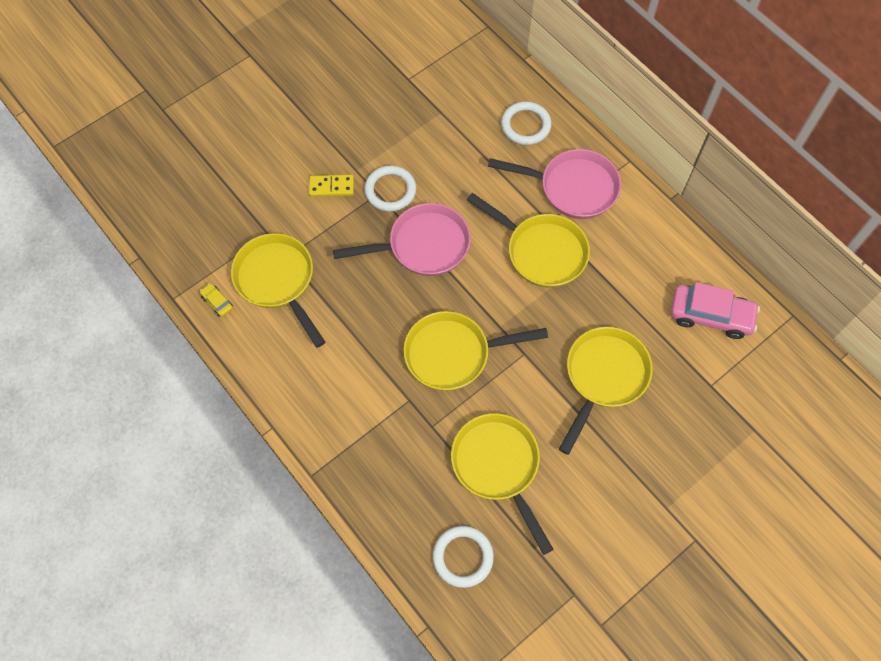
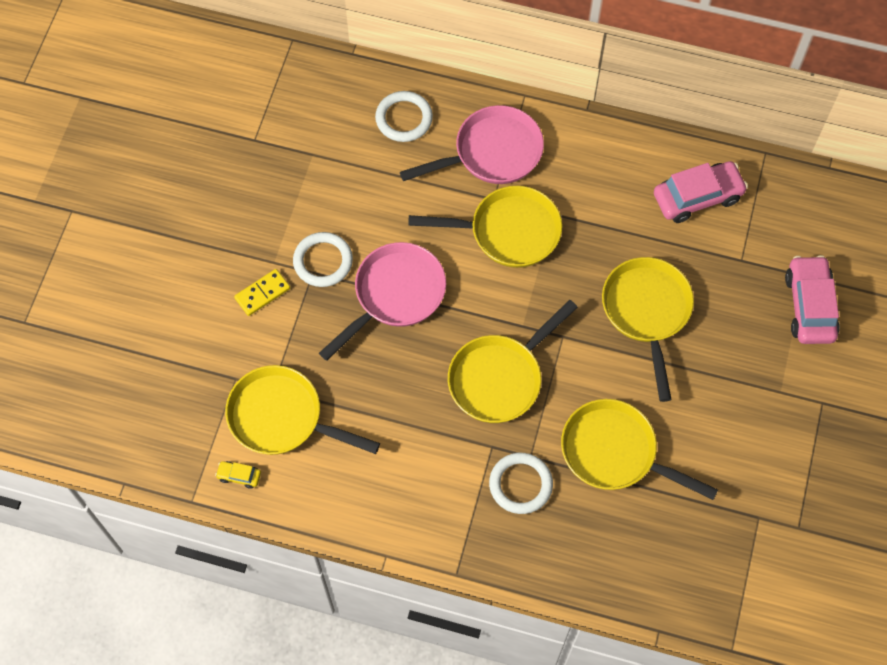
camera: 35 degrees left, 0 degrees up
white ring [433,526,494,588] -> white ring moved to [489,453,553,514]
none -> pink car [785,255,840,344]

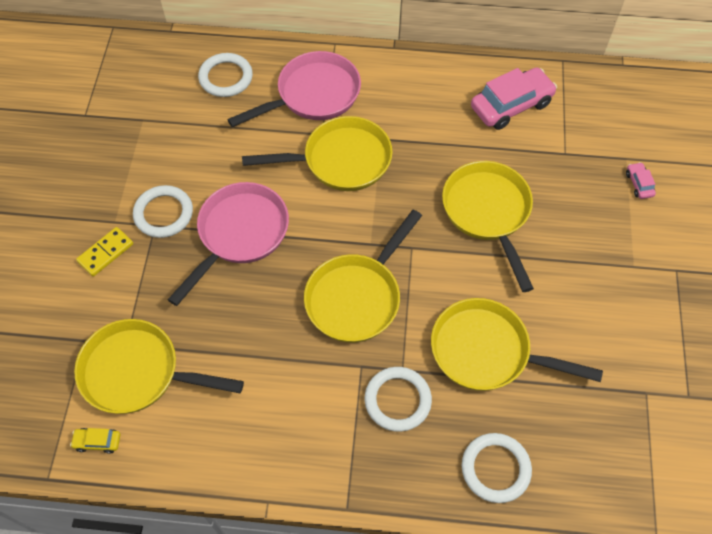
camera: 10 degrees left, 5 degrees down
pink car [785,255,840,344] -> pink car [626,162,656,199], size x0.45
none -> white ring [462,433,532,503]

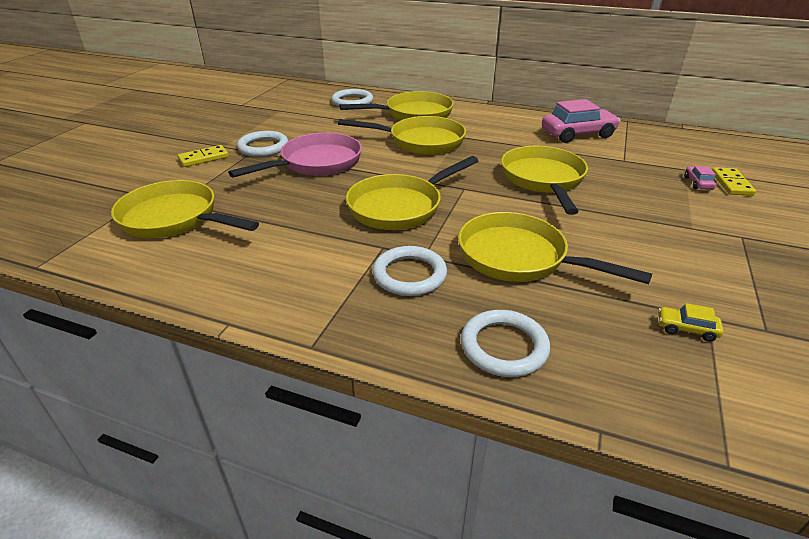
camera: 15 degrees right, 25 degrees down
yellow car [70,428,120,454] -> yellow car moved to [658,303,724,342]
pink pan [227,51,361,127] -> yellow pan [340,91,454,120]
none -> yellow domino [712,167,756,196]

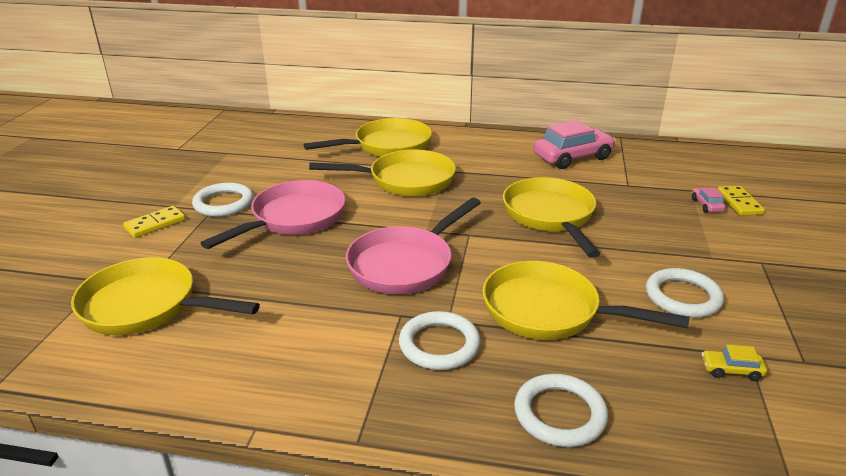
camera: 10 degrees left, 5 degrees down
white ring [331,89,373,107] -> white ring moved to [646,268,724,318]
yellow pan [346,156,478,230] -> pink pan [346,198,481,294]

